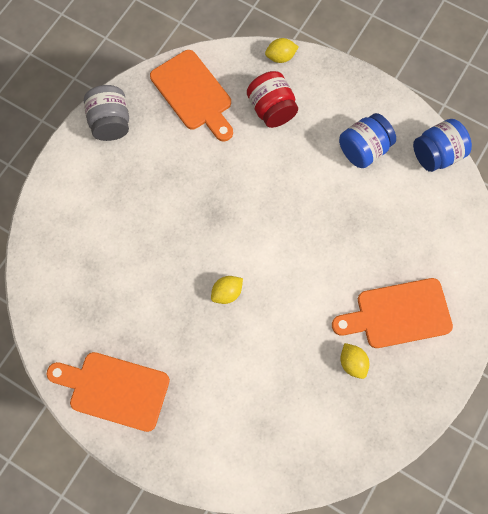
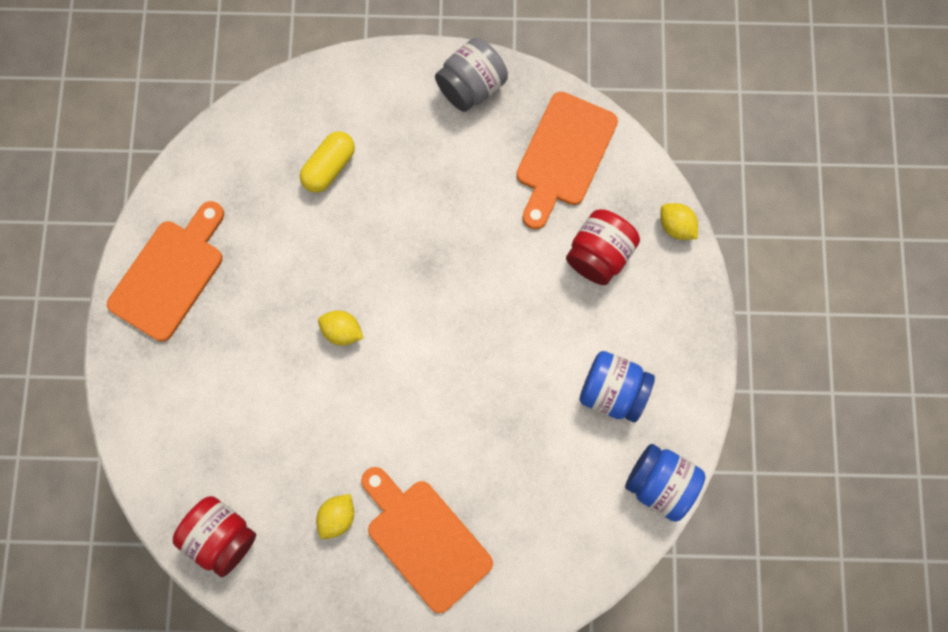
camera: 60 degrees right, 5 degrees up
orange cutting board [47,352,170,432] -> orange cutting board turned 45 degrees clockwise [107,201,224,342]
none -> red jar [173,496,256,577]
none -> yellow capsule [300,131,355,193]

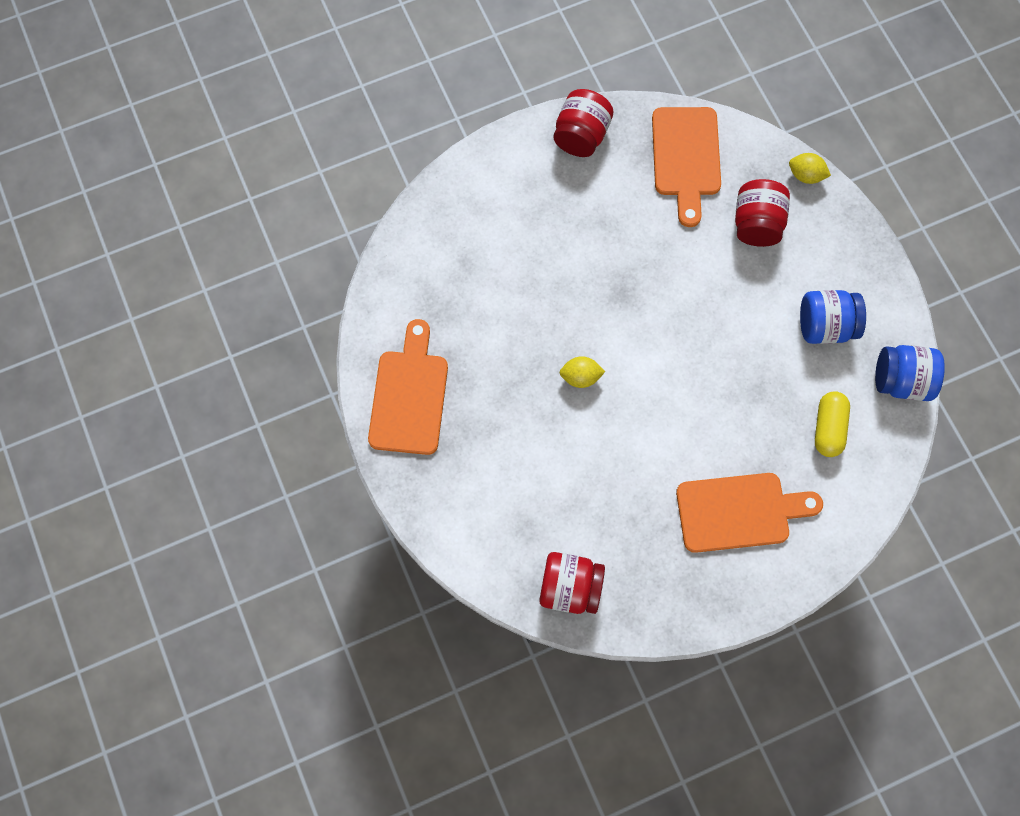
camera: 25 degrees left, 5 degrees down
yellow capsule [300,131,355,193] -> yellow capsule moved to [815,391,850,457]
yellow lemon [316,494,354,539] -> none
orange cutting board [361,467,493,613] -> orange cutting board turned 150 degrees clockwise [676,473,823,553]
grey jar [435,38,508,112] -> red jar [553,89,614,157]

